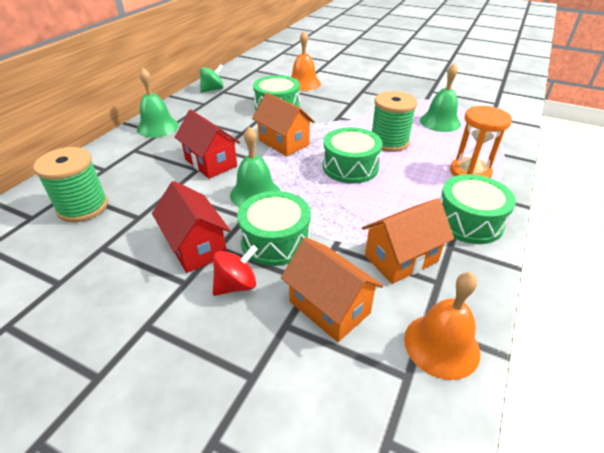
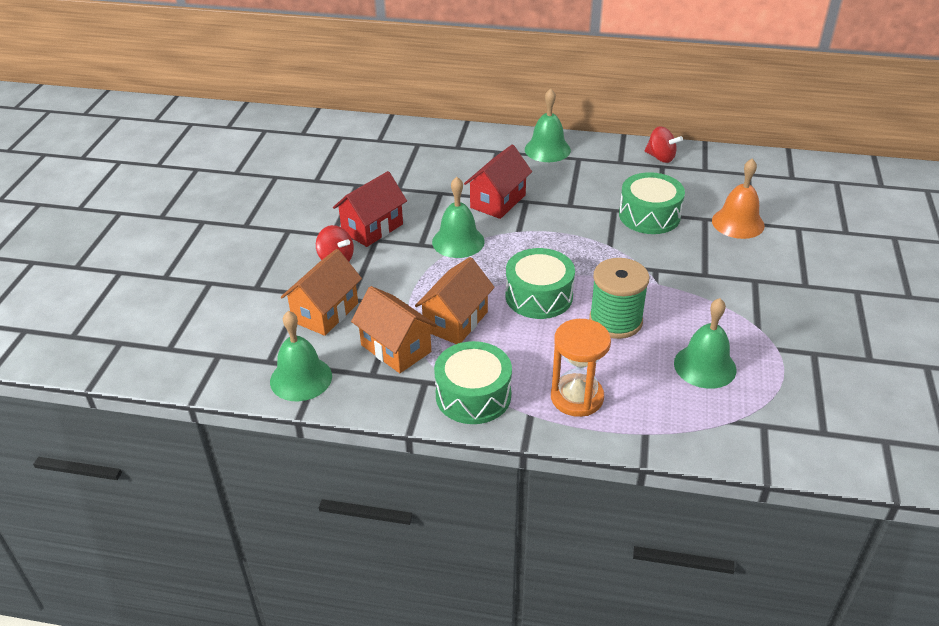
camera: 75 degrees right, 0 degrees up
green spool [33,147,108,222] -> none
green spinning top [200,64,224,93] -> red spinning top [644,126,683,163]
green drum [237,191,311,266] -> none
orange house [252,93,315,156] -> orange house moved to [415,257,495,344]
orange bell [404,272,480,380] -> green bell [270,311,332,401]

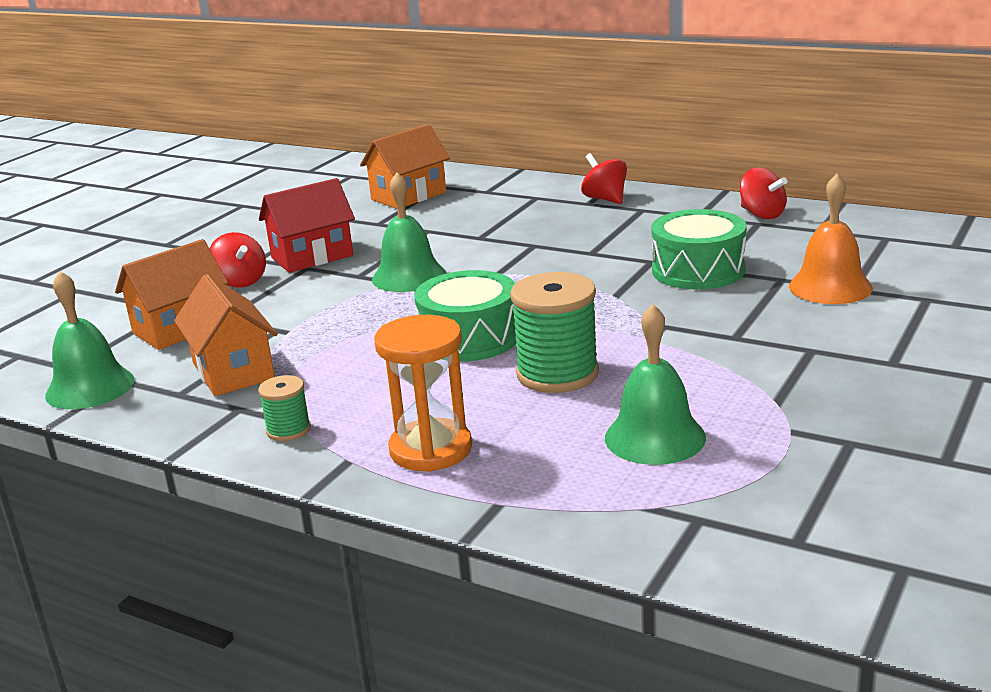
camera: 20 degrees right, 15 degrees down
orange house [415,257,495,344] -> orange house moved to [360,124,450,209]
green drum [434,341,512,424] -> green spool [258,375,311,441]
red house [464,145,532,219] -> none
green bell [525,89,571,162] -> red spinning top [581,153,627,204]

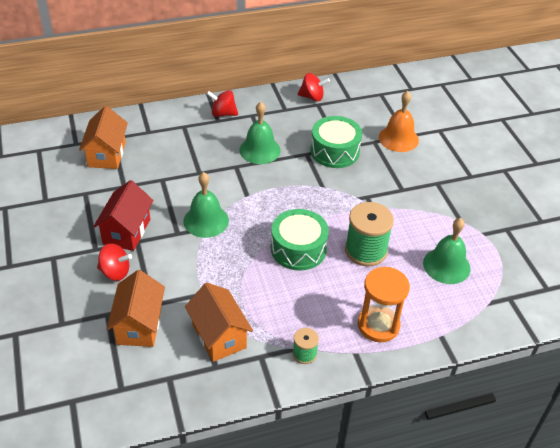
camera: 50 degrees left, 20 degrees up
green bell [45,271,134,409] -> green bell moved to [239,102,281,164]
orange house [174,274,277,396] -> orange house turned 45 degrees clockwise [185,283,253,362]

